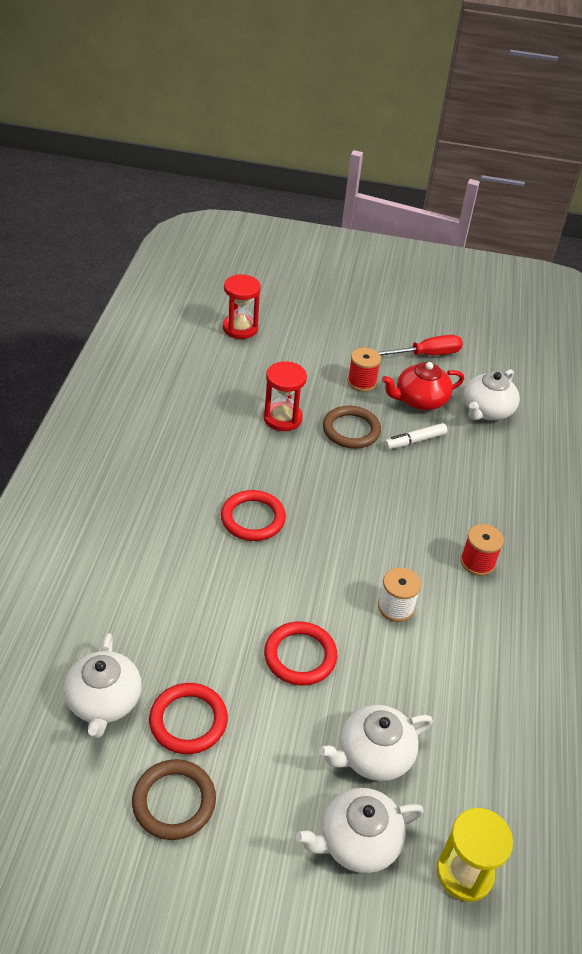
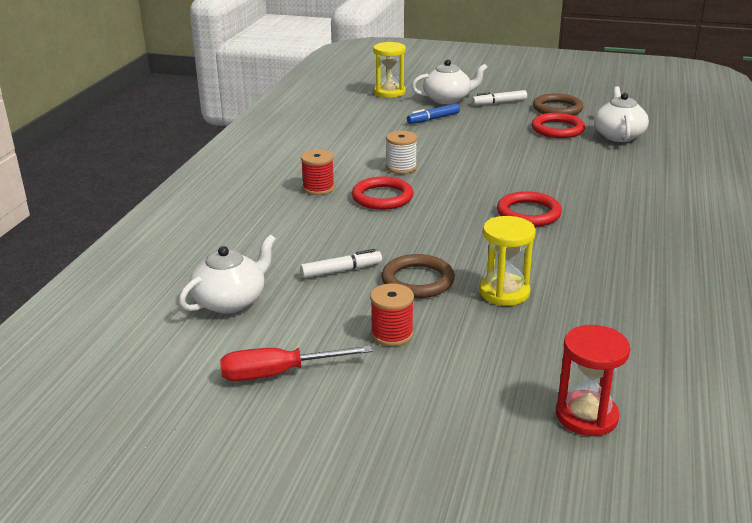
camera: 170 degrees left, 15 degrees down
red hourglass [263,361,307,431] -> yellow hourglass [480,216,536,306]
red ring [264,621,337,686] -> red ring moved to [352,177,413,210]
white teapot [319,705,433,781] -> blue marker [407,103,460,124]
red teapot [382,362,464,410] -> none
none -> white marker [472,90,527,105]

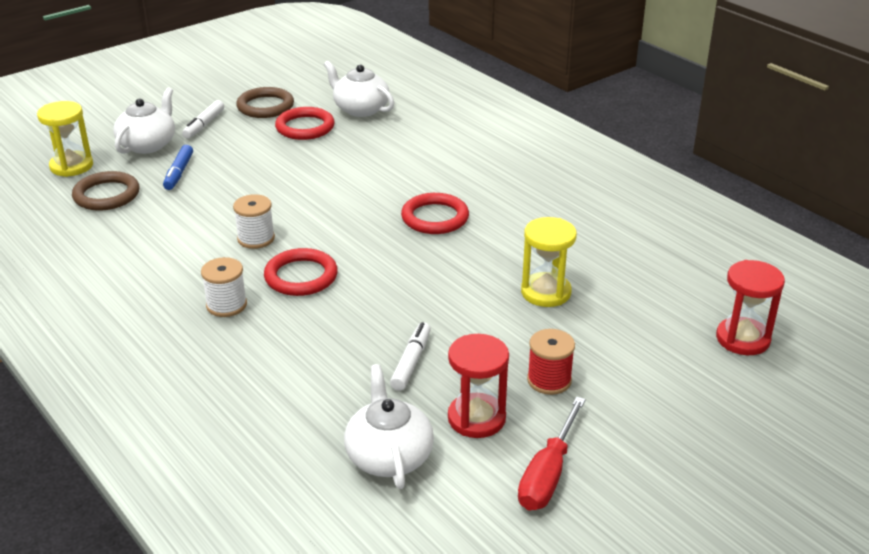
camera: 55 degrees left, 5 degrees up
red spool [301,150,335,195] -> white spool [201,257,247,317]
brown ring [381,254,455,298] -> brown ring moved to [72,171,139,210]
none -> red hourglass [448,334,509,438]

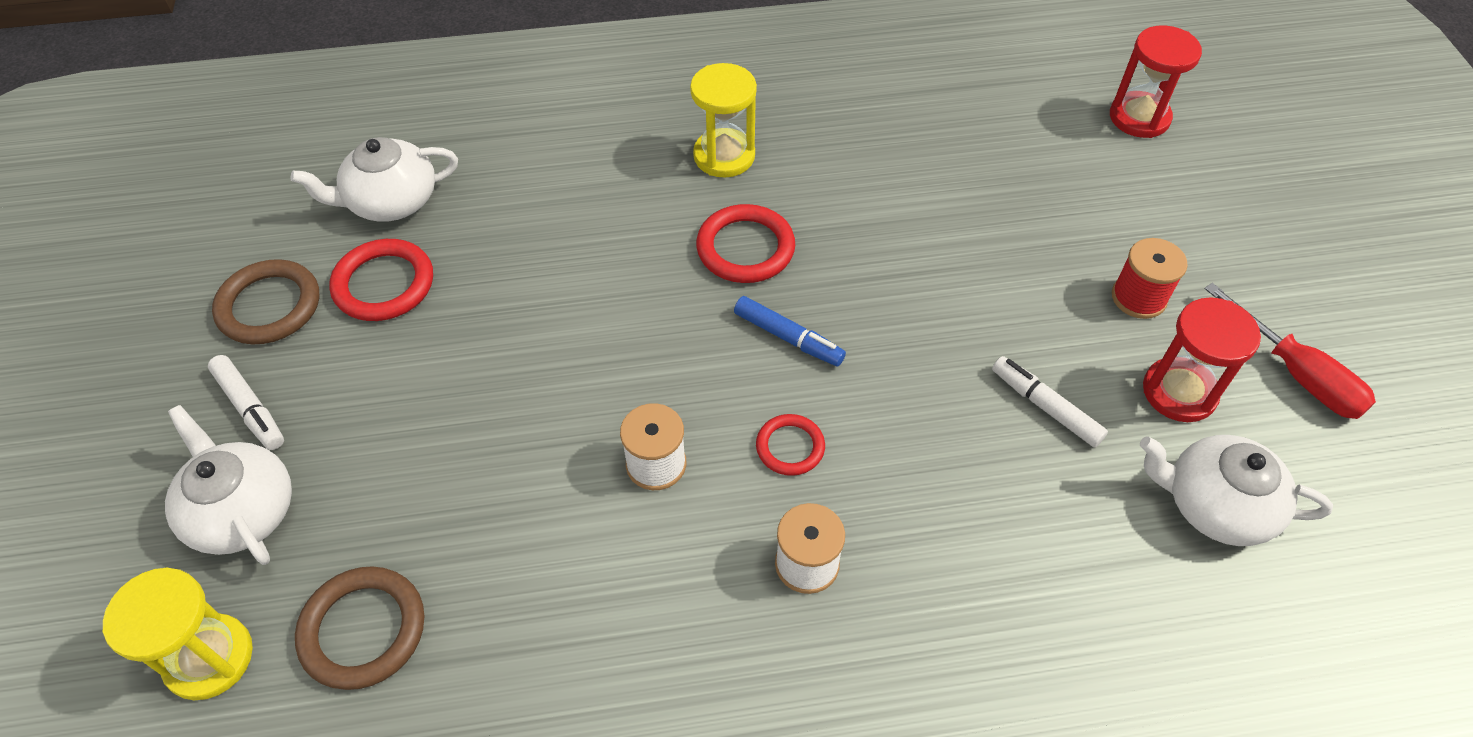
camera: 60 degrees left, 20 degrees up
blue marker [163,145,193,190] -> blue marker moved to [734,296,846,366]
red ring [264,248,338,296] -> red ring [756,414,825,476], size x0.61
yellow hourglass [521,217,577,307] -> yellow hourglass moved to [690,63,757,178]

